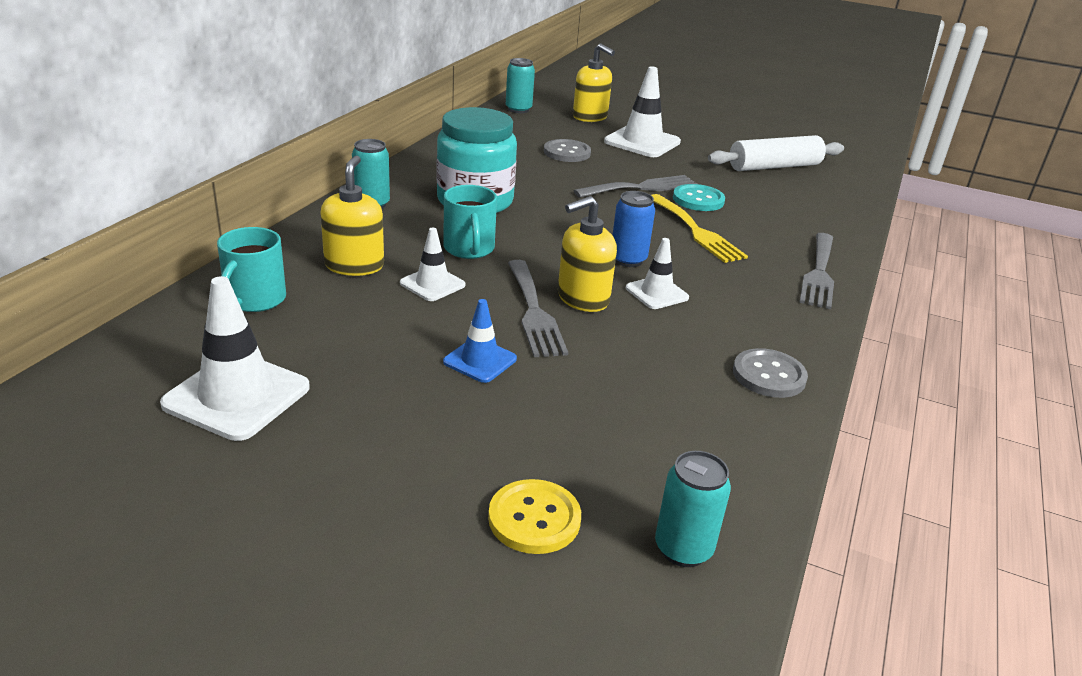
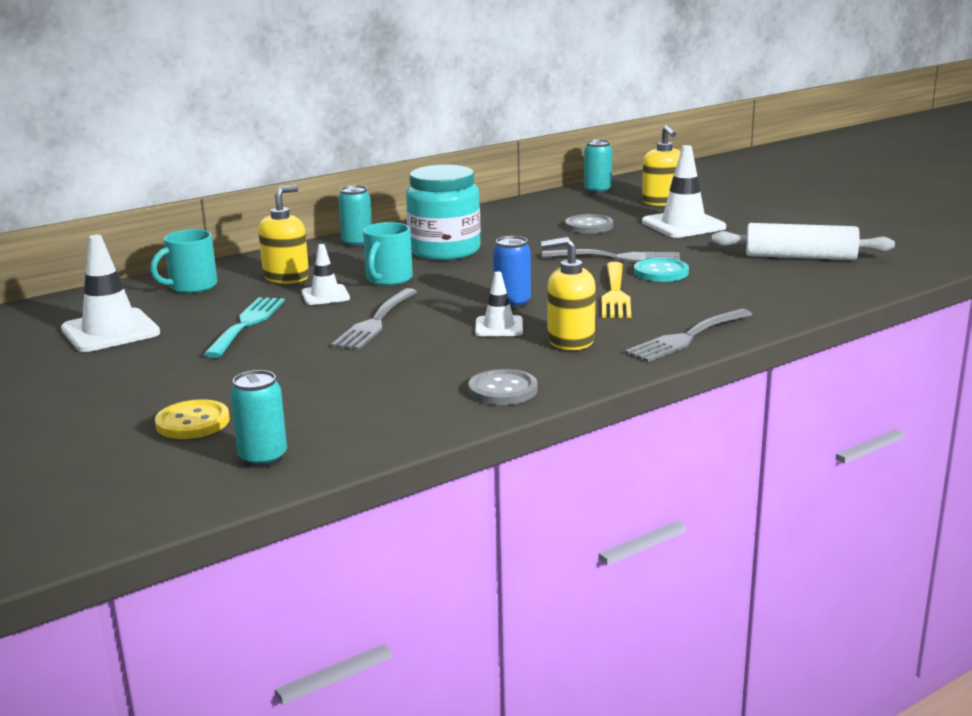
camera: 35 degrees right, 10 degrees down
blue traffic cone [443,299,517,383] -> none
yellow soap dispenser [558,196,617,312] -> yellow soap dispenser moved to [541,237,595,350]
none -> turquoise fork [203,297,285,358]

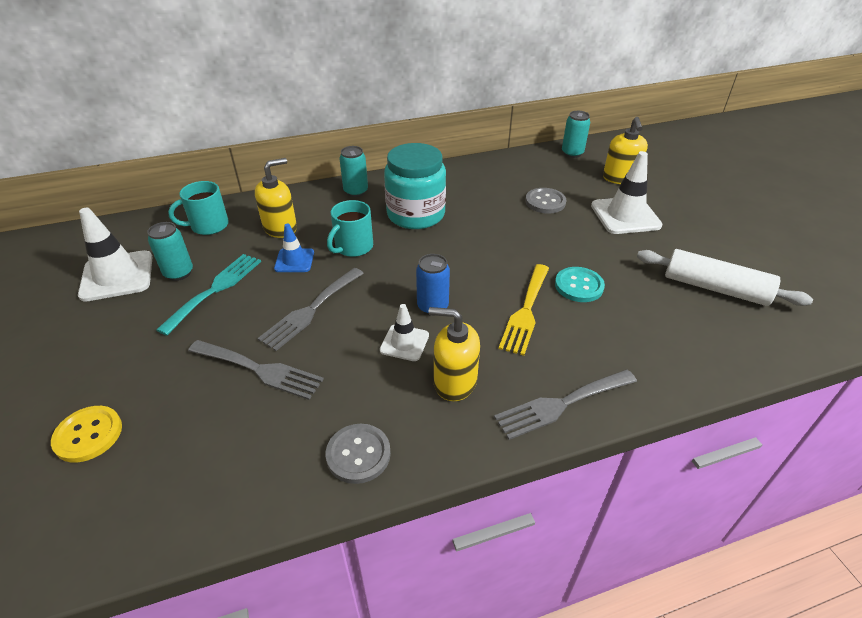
camera: 15 degrees right, 20 degrees up
turquoise can [230,370,287,468] -> turquoise can moved to [147,222,193,281]
white traffic cone [302,244,350,305] -> blue traffic cone [274,224,314,272]
grey fork [542,249,680,262] -> grey fork moved to [188,340,324,400]

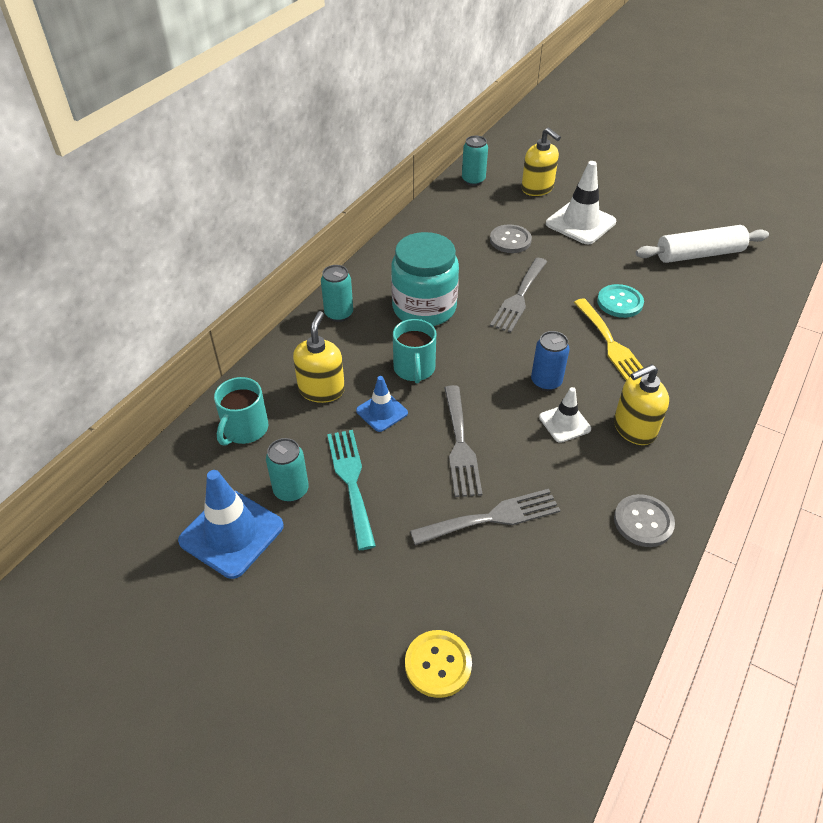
camera: 40 degrees left, 5 degrees up
white traffic cone [78,208,153,302] -> blue traffic cone [178,470,284,579]
grey fork [494,369,637,440] -> grey fork moved to [490,258,547,333]

